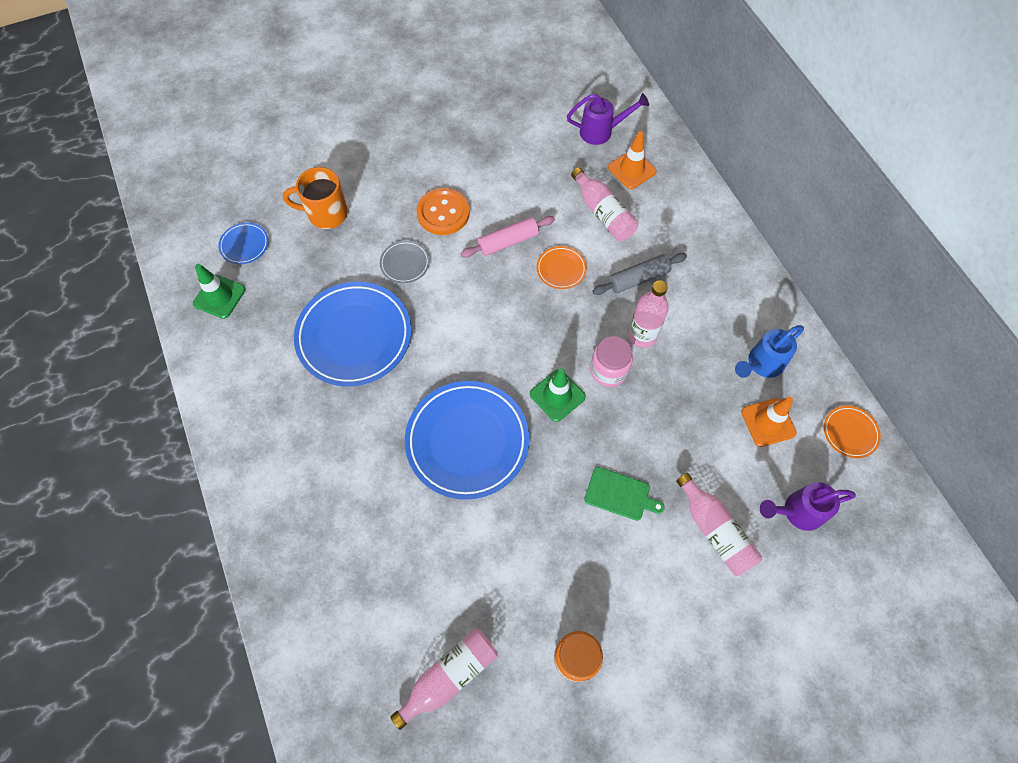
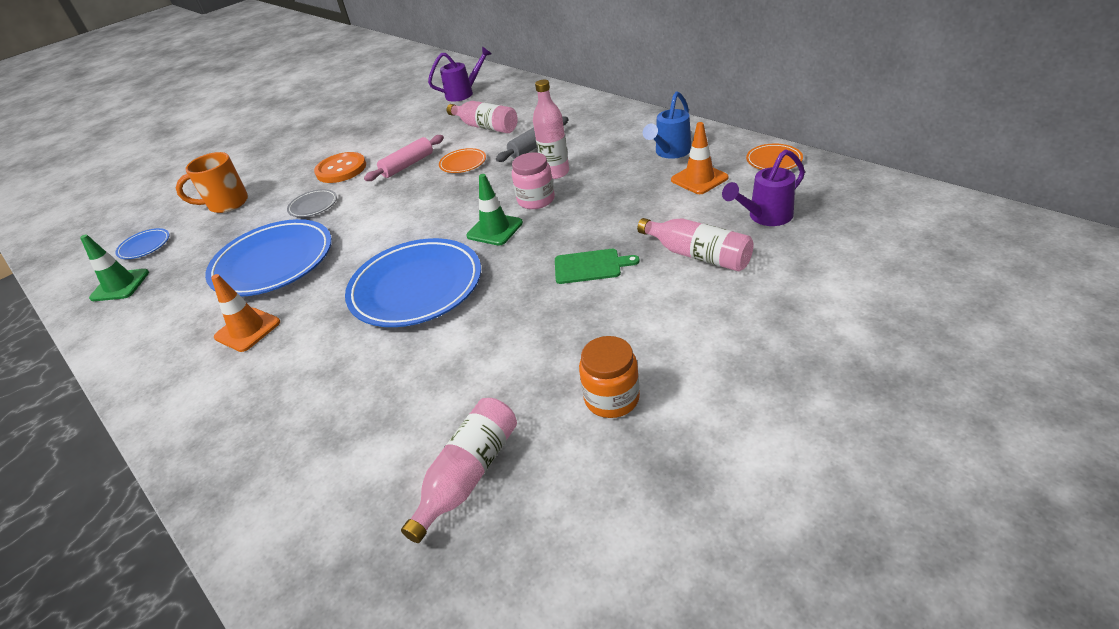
camera: 15 degrees left, 25 degrees down
orange traffic cone [608,131,657,189] -> orange traffic cone moved to [211,274,280,352]

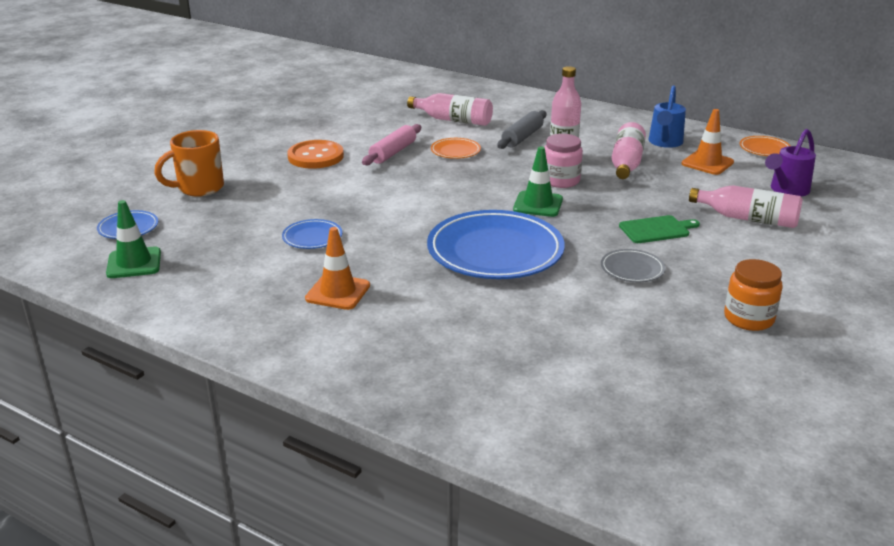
camera: 20 degrees left, 10 degrees down
blue plate [205,219,332,297] -> blue plate [282,219,342,249], size x0.45
grey plate [287,189,337,217] -> grey plate moved to [601,249,665,282]
pink bottle [401,398,517,543] -> pink bottle moved to [612,122,646,179]
purple watering can [428,46,492,102] -> none

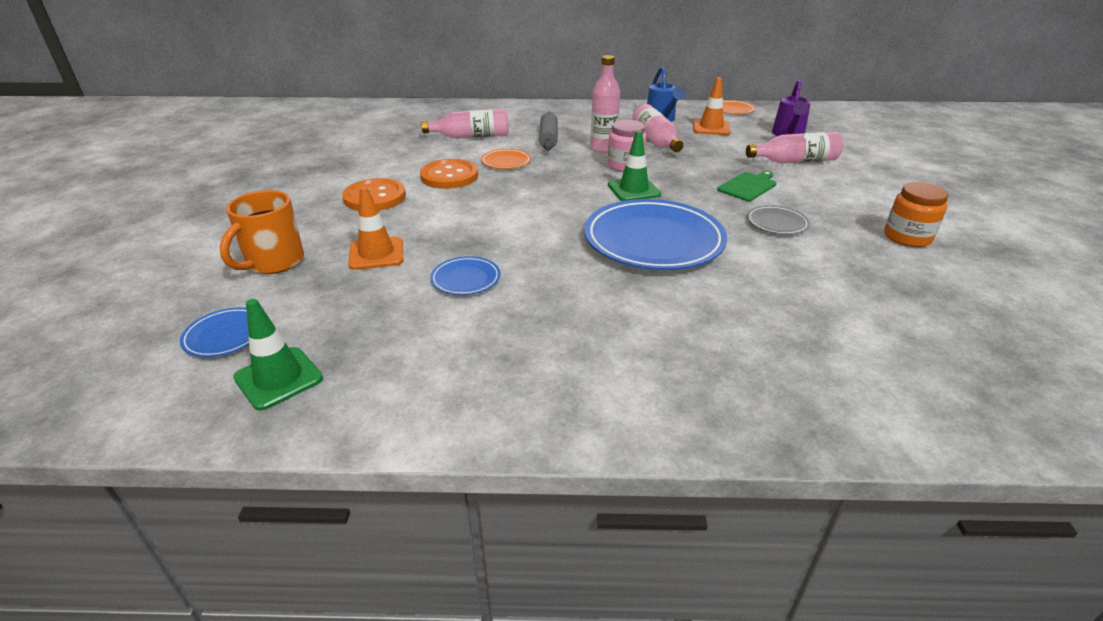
camera: 30 degrees left, 5 degrees up
orange traffic cone [305,227,370,310] -> orange traffic cone moved to [348,186,403,270]
pink rolling pin [362,124,421,165] -> orange button [420,159,478,189]

